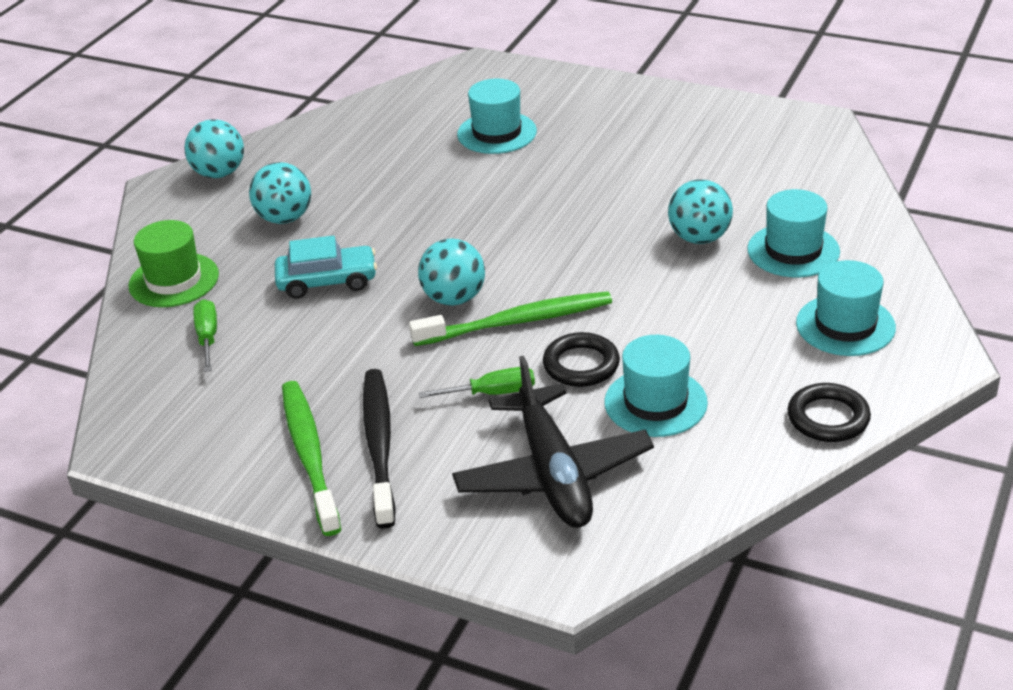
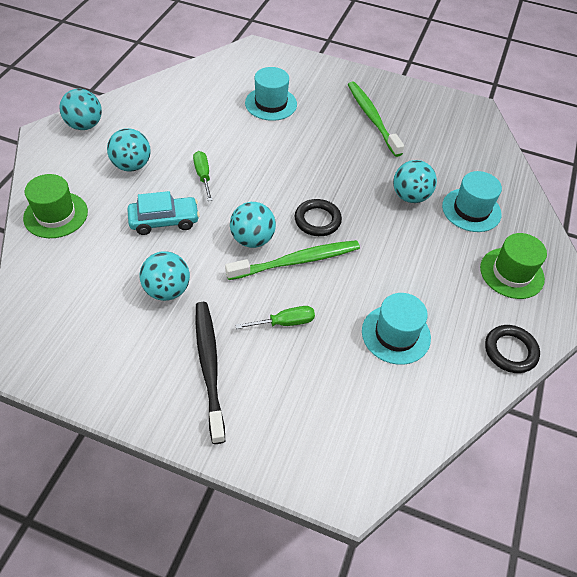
camera: 10 degrees left, 15 degrees up
green screwdriver [193,299,217,372] -> green screwdriver moved to [193,151,213,201]
green toothbrush [282,381,341,536] -> green toothbrush moved to [348,82,404,157]
black plane [452,356,654,528] -> none
black ring [543,332,620,387] -> black ring moved to [295,199,342,236]
turquoise hat [796,260,896,356] -> green hat [480,233,547,299]
none -> turquoise ball [139,251,190,301]

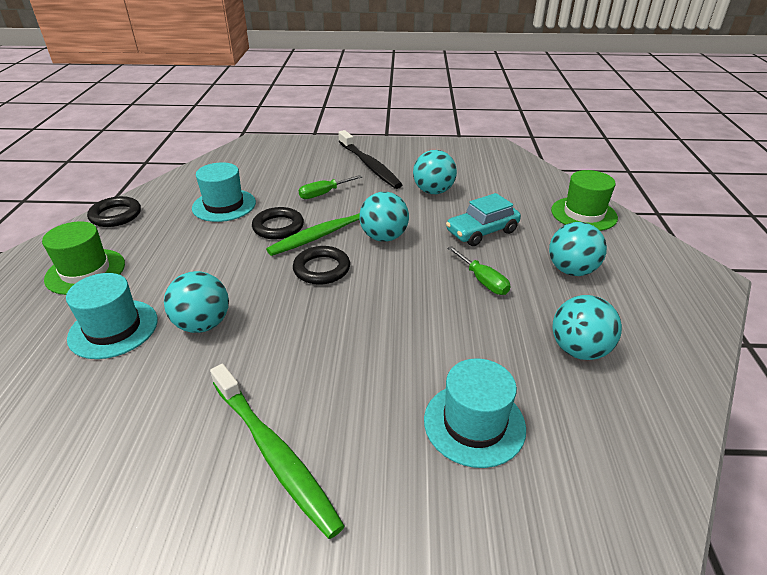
camera: 165 degrees right, 15 degrees down
turquoise ball [59,89,102,130] -> turquoise ball moved to [552,295,622,360]
none -> black ring [252,207,304,239]

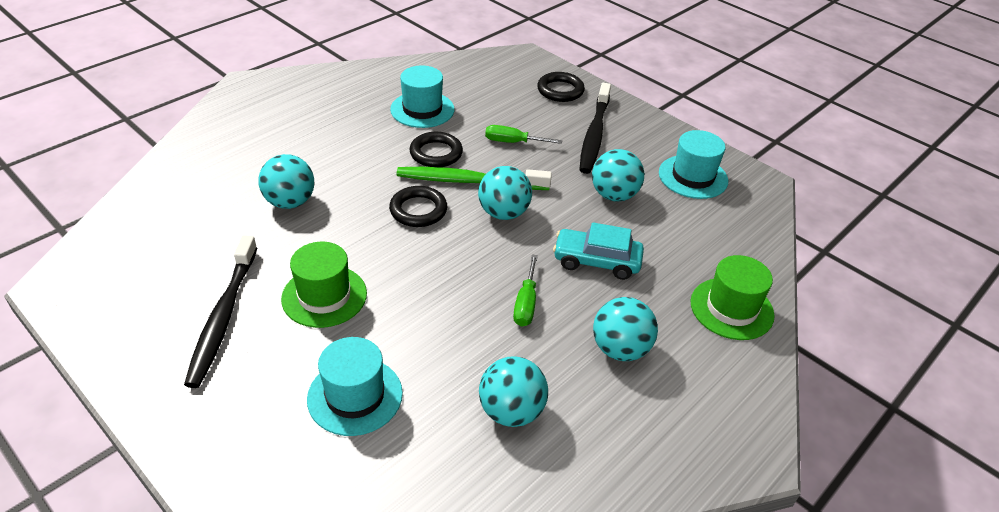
camera: 40 degrees right, 5 degrees up
green hat [42,221,125,295] -> green hat moved to [281,242,367,328]
turquoise hat [66,273,158,359] -> turquoise hat moved to [659,130,728,199]
black ring [87,196,141,227] -> black ring moved to [537,72,585,102]
green toothbrush [210,364,345,539] -> black toothbrush [184,235,257,388]

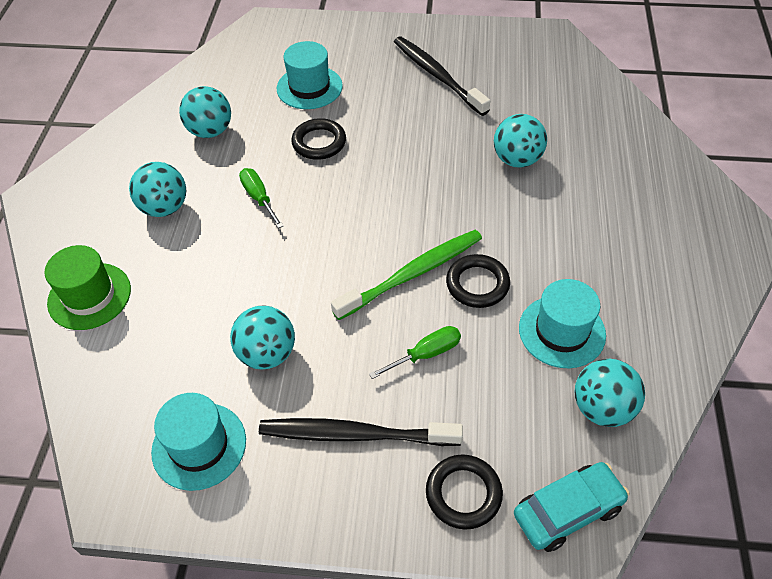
camera: 145 degrees right, 10 degrees up
green hat [281,242,367,328] -> none
black ring [389,186,447,227] -> black ring moved to [291,118,346,160]
turquoise ball [478,166,532,220] -> turquoise ball moved to [575,359,645,427]
turquoise car [553,222,644,280] -> turquoise car moved to [514,462,630,552]
black toothbrush [579,83,611,174] -> black toothbrush turned 60 degrees counterclockwise [259,418,463,446]

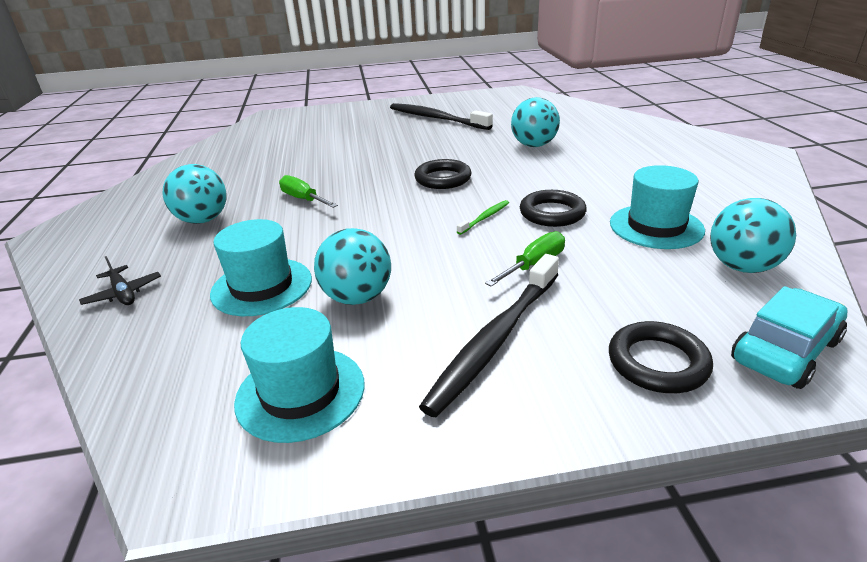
camera: 15 degrees left, 20 degrees down
green hat [44,245,131,330] -> black plane [79,256,161,305]
turquoise ball [179,86,231,138] -> none
black toothbrush [259,418,463,446] -> black toothbrush turned 45 degrees counterclockwise [419,254,559,417]
turquoise hat [277,41,343,109] -> turquoise hat moved to [210,219,312,316]
black ring [291,118,346,160] -> black ring moved to [415,159,472,189]
green toothbrush [331,230,482,320] -> green toothbrush [457,200,509,235], size x0.44

